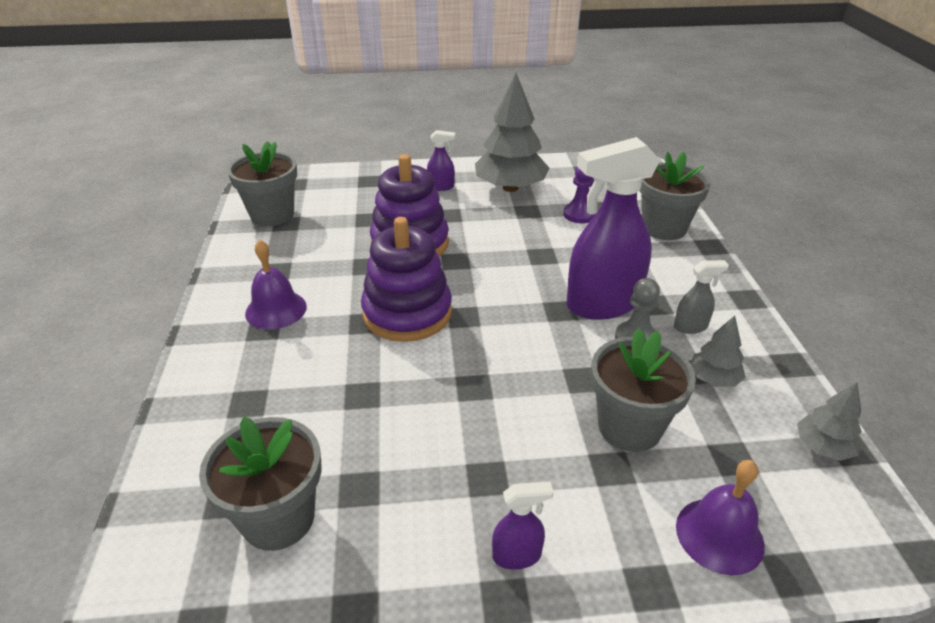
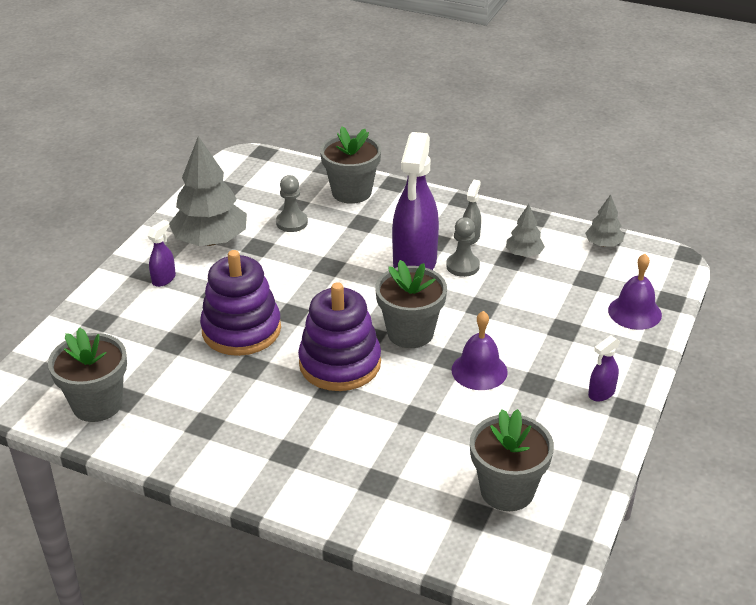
camera: 60 degrees left, 0 degrees up
purple bell [245,239,307,330] -> purple bell moved to [451,311,508,390]
purple spray bottle [492,482,554,570] -> purple spray bottle turned 150 degrees counterclockwise [588,335,620,402]
purple pawn [563,167,596,223] -> grey pawn [276,175,308,232]
grey flower pot [591,328,696,452] -> grey flower pot moved to [375,260,447,348]

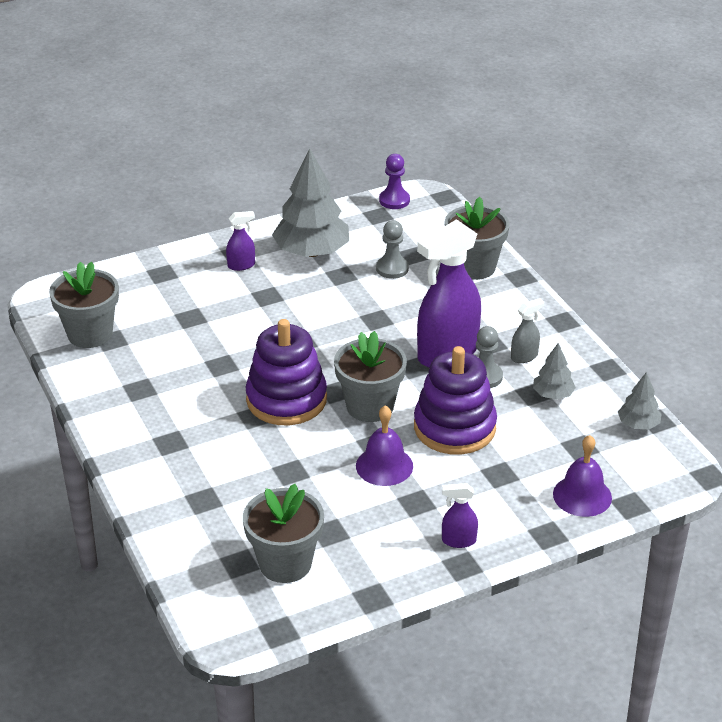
camera: 40 degrees right, 0 degrees up
purple stacking toy [200,250,281,356] -> purple stacking toy moved to [414,346,497,455]
none -> purple pawn [379,154,410,209]

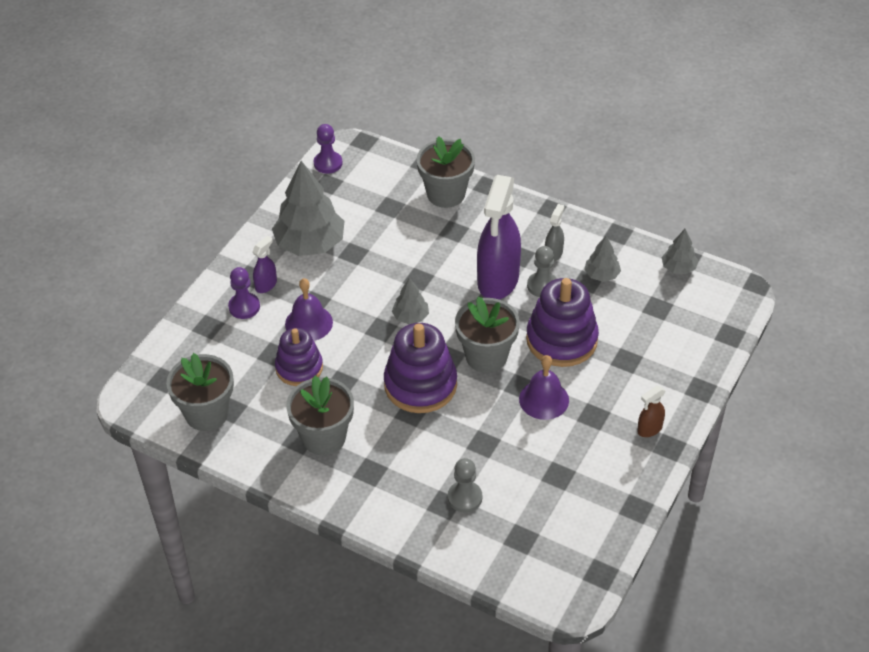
camera: 35 degrees left, 10 degrees up
grey flower pot [243,484,324,583] -> grey flower pot moved to [286,376,354,455]
grey pawn [376,220,409,279] -> grey pawn moved to [448,458,482,513]
purple spray bottle [442,483,478,548] -> brown spray bottle [637,386,665,437]
purple bell [553,435,612,517] -> purple bell moved to [285,278,333,341]
none -> purple pawn [228,267,260,319]
none -> purple stacking toy [275,328,323,386]
none -> grey tree [392,278,429,324]

